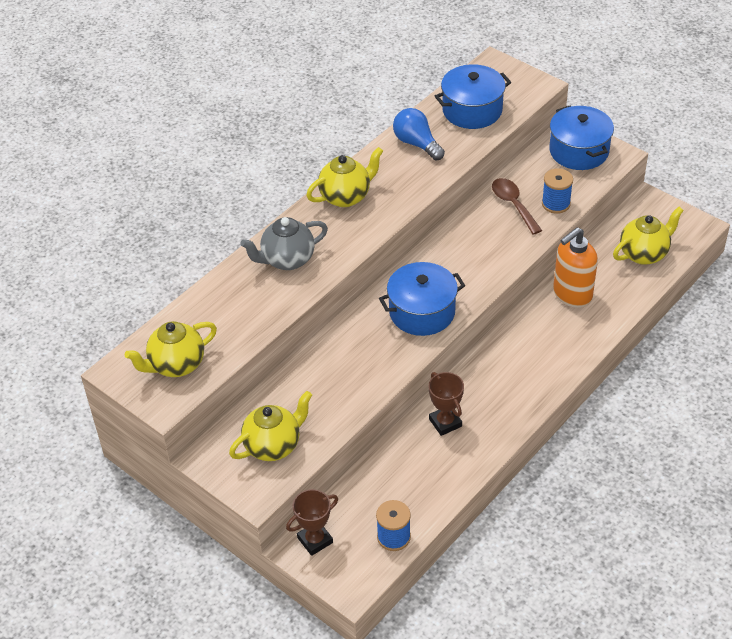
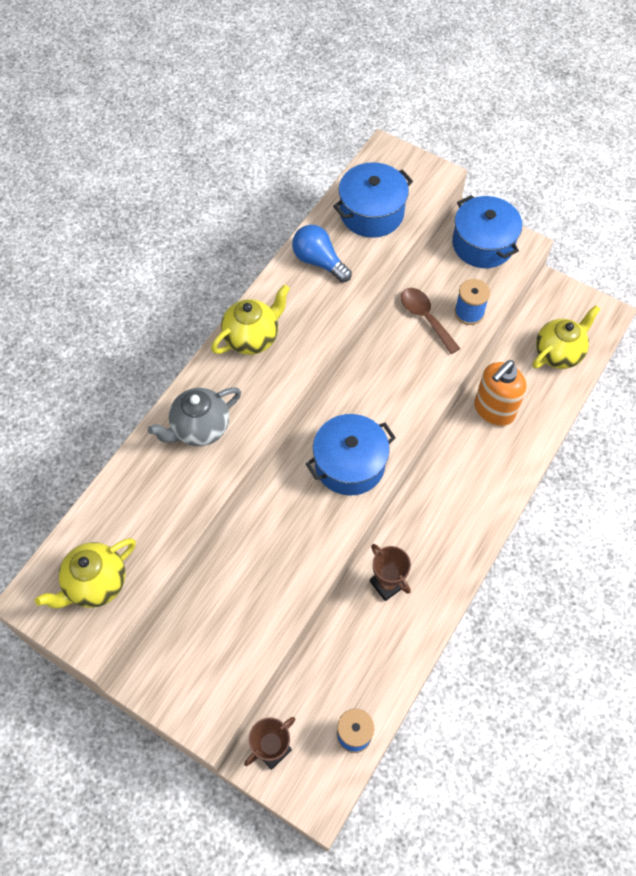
camera: 10 degrees left, 15 degrees up
yellow teapot [229,391,312,461] -> none

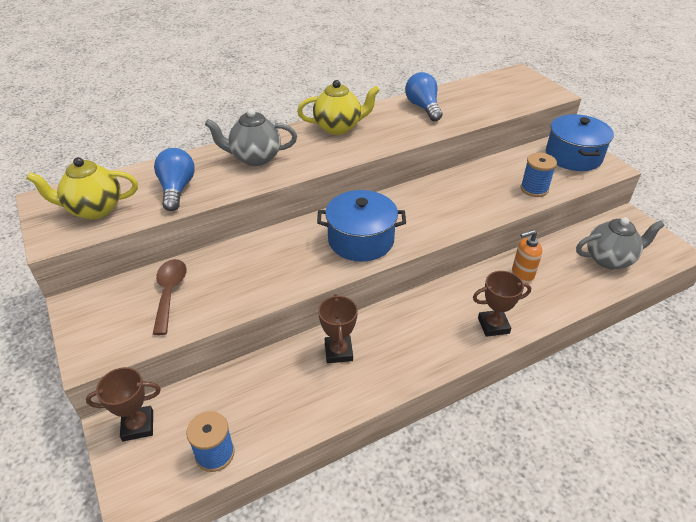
camera: 30 degrees right, 20 degrees down
blue pot [333,162,413,238] -> none
brown spoon [401,288,461,354] -> brown spoon moved to [153,259,187,335]
orange soap dispenser [474,360,526,427] -> orange soap dispenser [512,230,542,282], size x0.60
yellow teapot [532,305,600,369] -> grey teapot [576,217,665,269]
none -> blue light bulb [154,148,195,211]
none -> brown trophy [473,271,531,337]

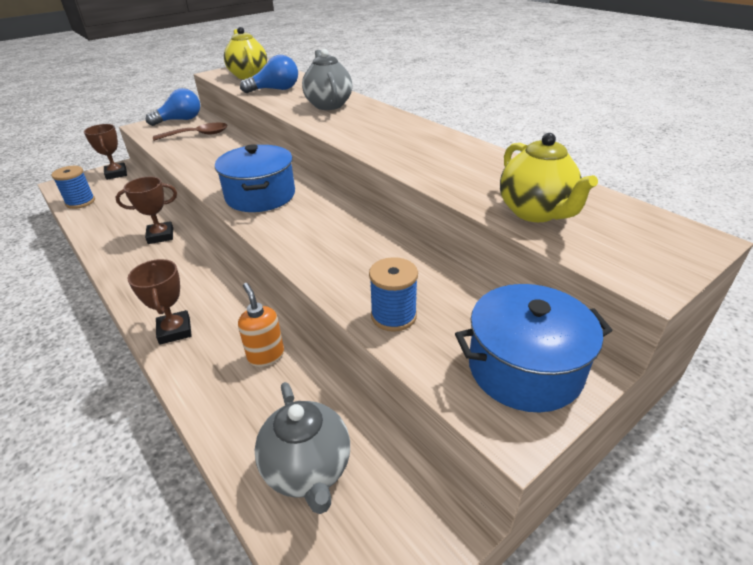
camera: 80 degrees right, 5 degrees down
yellow teapot [297,80,380,135] -> yellow teapot moved to [500,133,598,222]
blue light bulb [405,72,442,121] -> blue light bulb moved to [146,88,200,126]

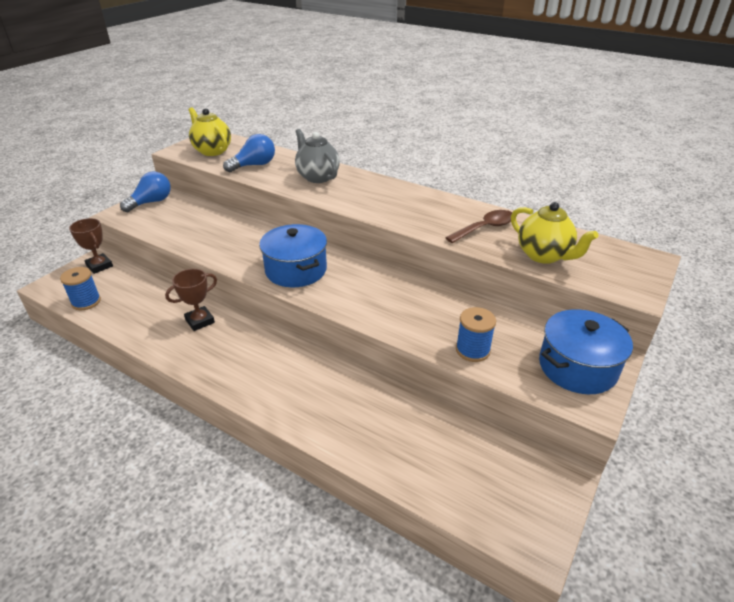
camera: 20 degrees left, 0 degrees up
brown trophy [127,259,192,345] -> none
brown spoon [153,123,228,141] -> brown spoon moved to [445,210,512,243]
orange soap dispenser [238,283,284,367] -> none
grey teapot [255,382,350,514] -> none

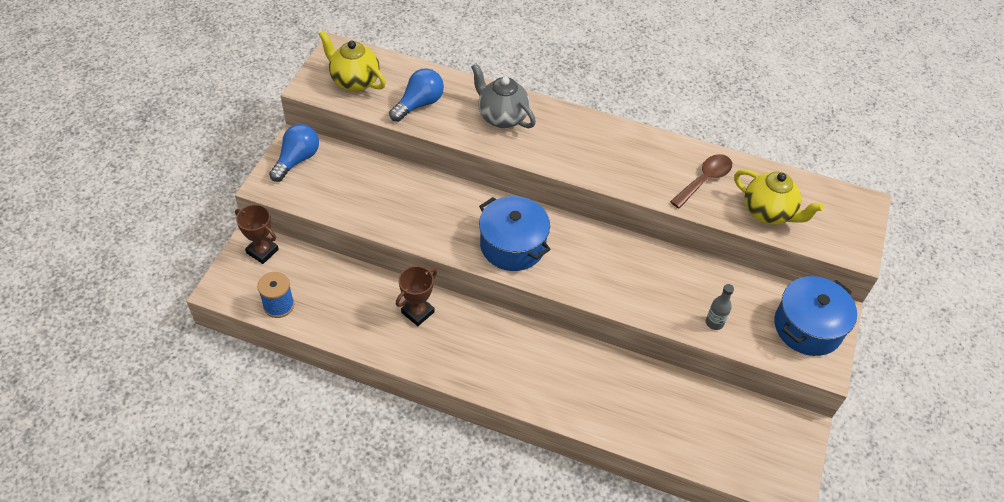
camera: 15 degrees left, 15 degrees up
blue spool [456,307,496,362] -> grey bottle [706,284,734,330]

